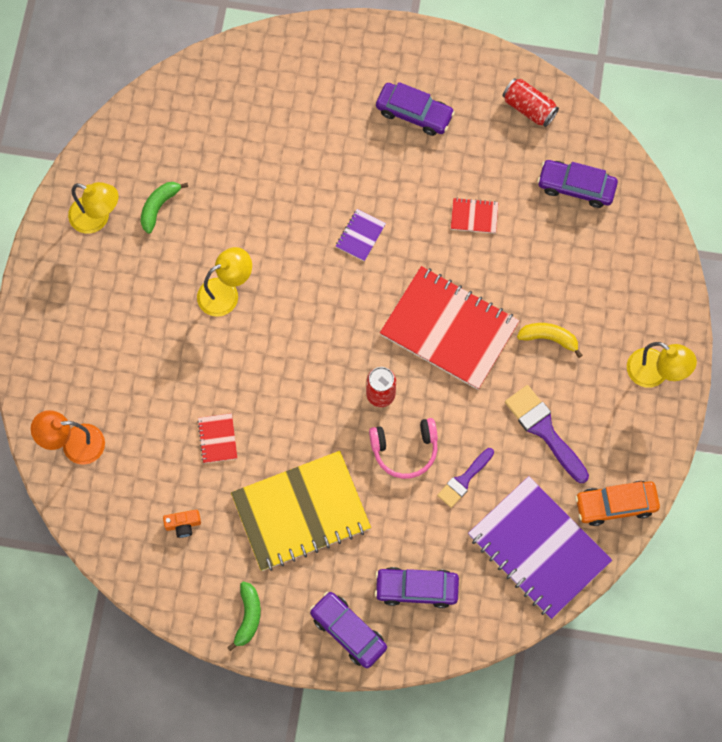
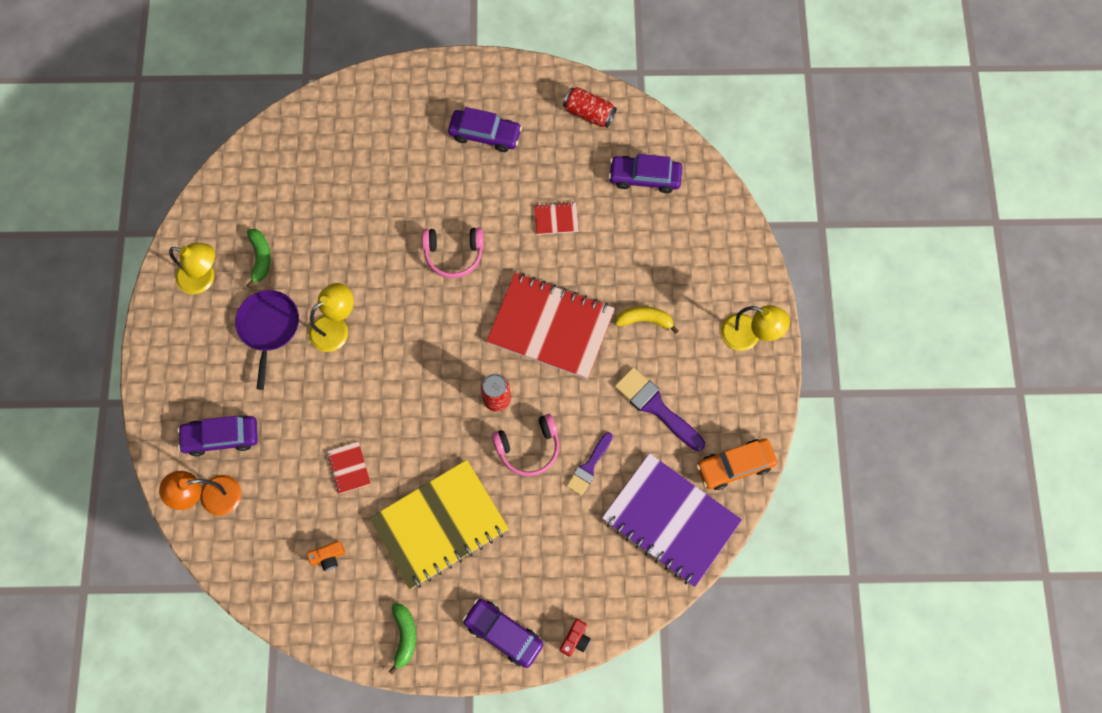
camera: 10 degrees left, 0 degrees up
green banana [140,182,188,234] -> green banana turned 150 degrees clockwise [247,229,271,288]
purple notebook [336,209,386,261] -> pink headphones [422,227,484,278]
purple car [374,567,459,608] -> purple car moved to [178,415,258,456]
none -> purple pan [235,290,299,390]
none -> red camera [560,619,591,657]

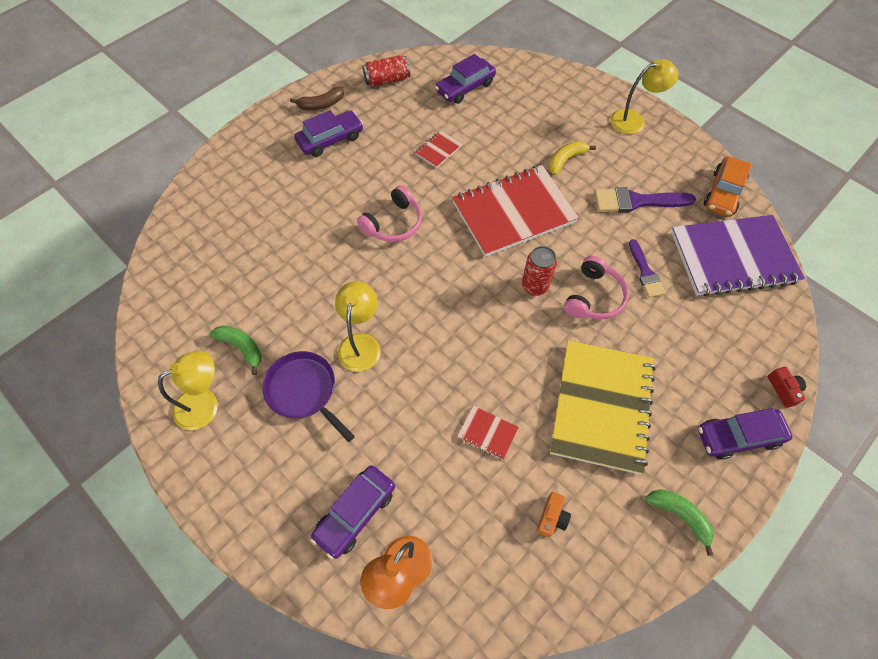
camera: 45 degrees left, 10 degrees down
none -> brown banana [290,87,344,110]

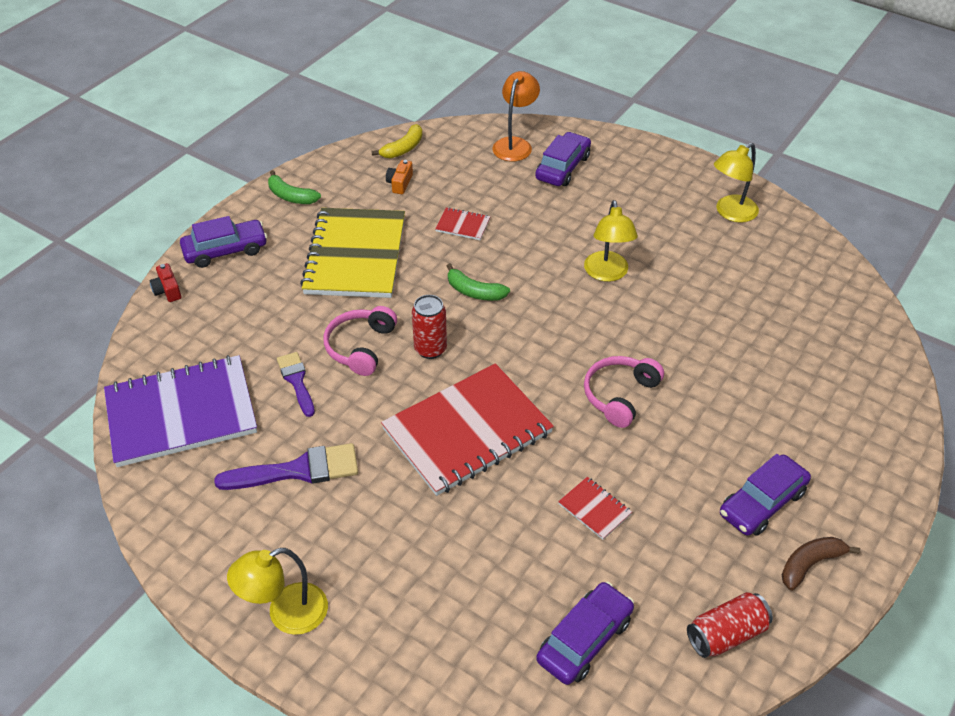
camera: 170 degrees right, 15 degrees down
green banana [210,326,262,375] -> green banana moved to [447,263,510,301]
purple pan [263,351,355,442] -> none
red notebook [415,130,462,168] -> red notebook turned 75 degrees counterclockwise [558,477,632,540]
yellow banana [548,141,596,175] -> yellow banana moved to [372,124,422,158]
orange car [703,156,752,217] -> none

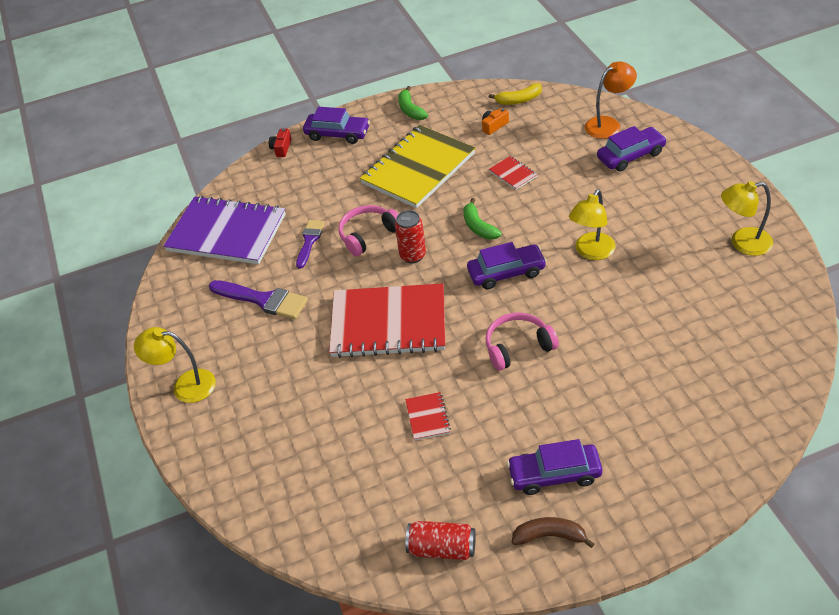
camera: 40 degrees right, 0 degrees up
purple car [536,582,634,685] -> purple car moved to [467,242,547,289]

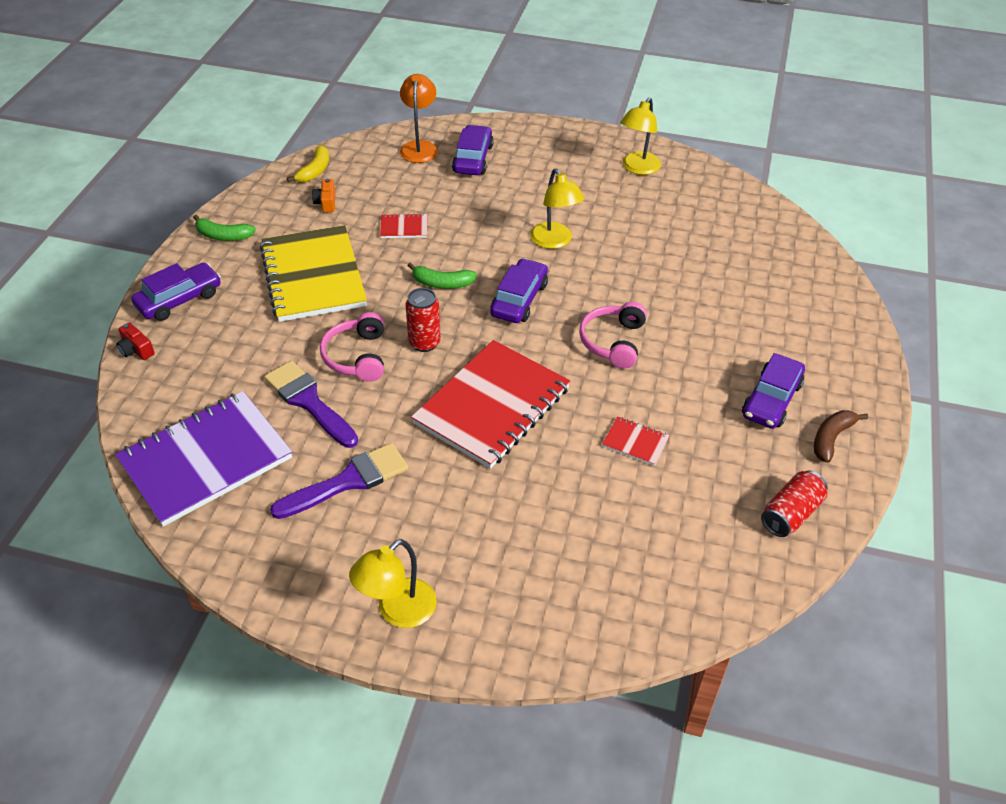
camera: 60 degrees left, 0 degrees up
purple brush [296,220,325,269] -> purple brush [264,361,358,448], size x1.56

